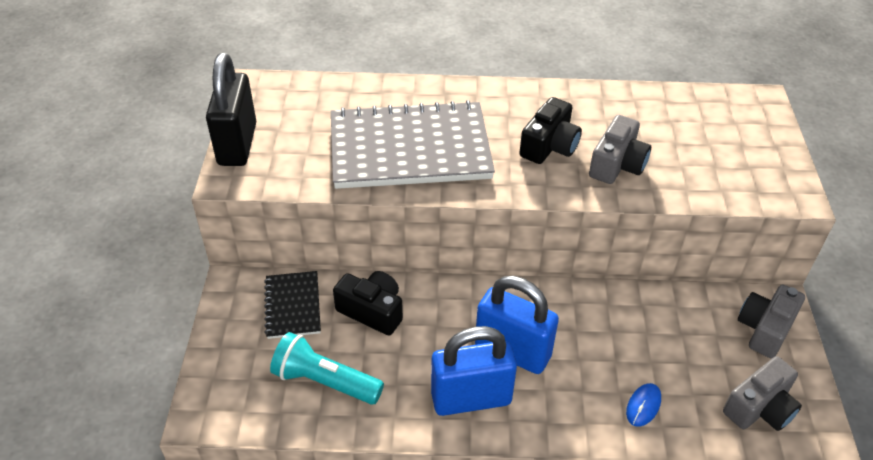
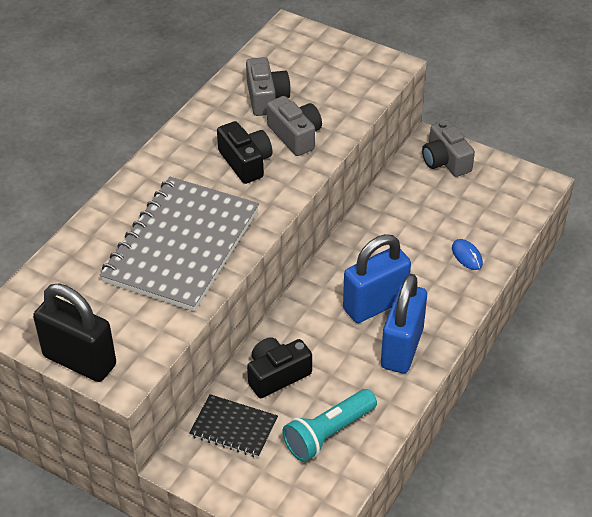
camera: 60 degrees left, 0 degrees up
grey camera [723,356,802,431] -> grey camera moved to [246,57,291,116]

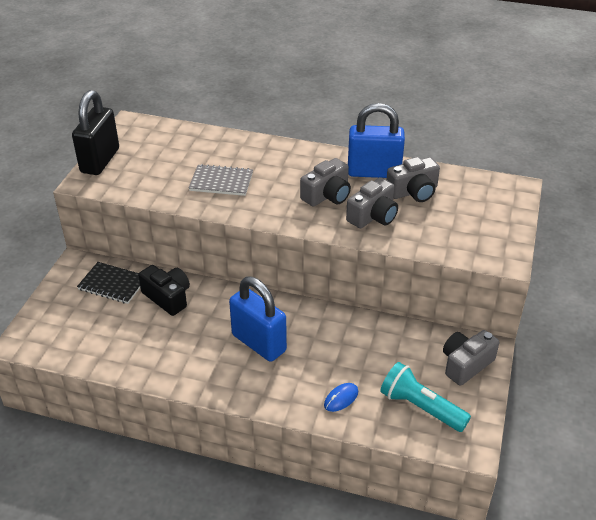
camera: 75 degrees right, 5 degrees down
grey notebook [100,177,259,312] -> grey notebook [189,164,253,196], size x0.48
black notebook [189,394,278,458] -> black notebook turned 75 degrees counterclockwise [77,262,140,304]
black camera [217,121,273,184] -> grey camera [300,158,351,206]
turquoise flashlight [282,389,377,462] -> turquoise flashlight moved to [380,362,471,432]
blue padlock [381,274,427,373] -> blue padlock moved to [348,103,405,178]

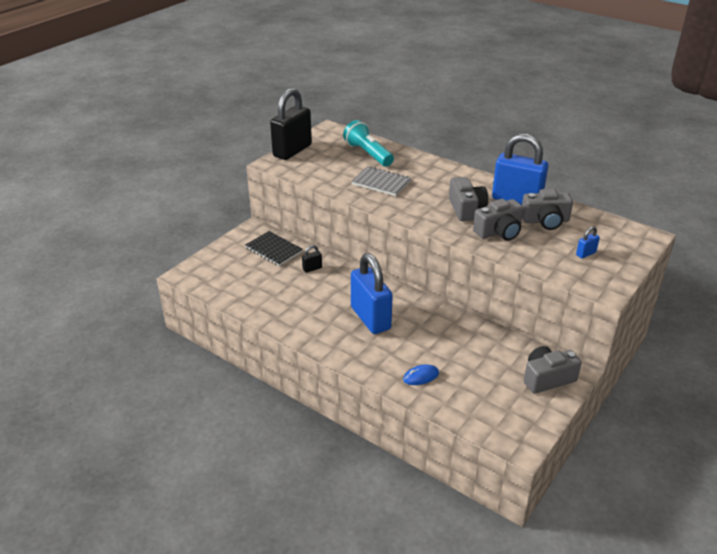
camera: 20 degrees right, 5 degrees down
black camera [138,265,190,316] -> black padlock [302,245,322,273]
grey camera [300,158,351,206] -> grey camera turned 75 degrees counterclockwise [449,177,488,221]
turquoise flashlight [380,362,471,432] -> turquoise flashlight moved to [343,120,394,167]
none -> blue padlock [576,226,600,259]

